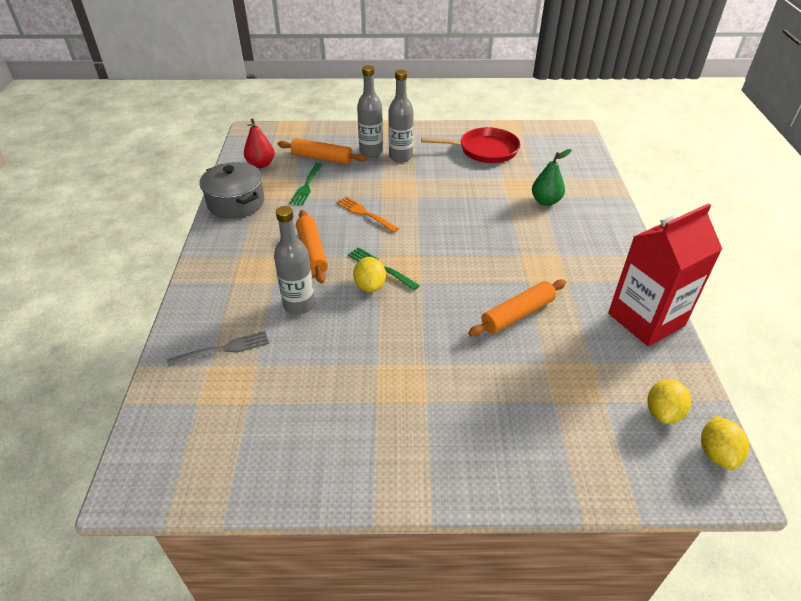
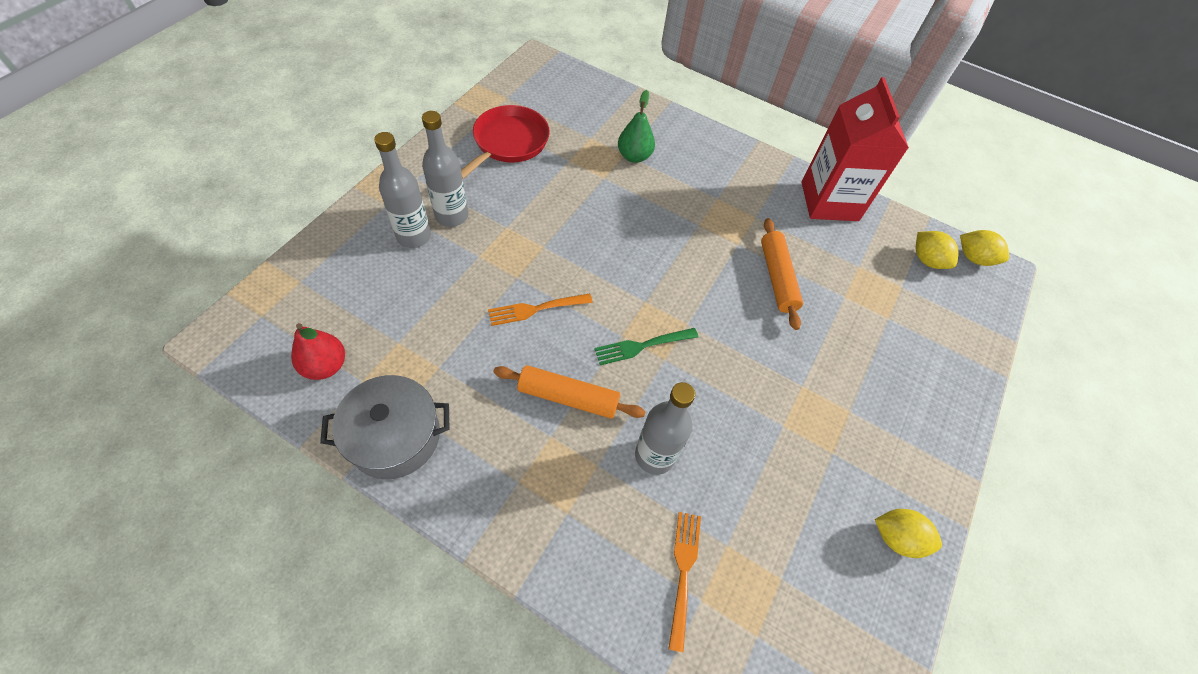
camera: 65 degrees left, 15 degrees up
grey fork [167,331,269,367] -> orange fork [668,512,701,653]
orange rolling pin [278,138,367,164] -> none
green fork [290,163,323,206] -> none
yellow lemon [353,257,386,292] -> yellow lemon moved to [875,509,942,558]

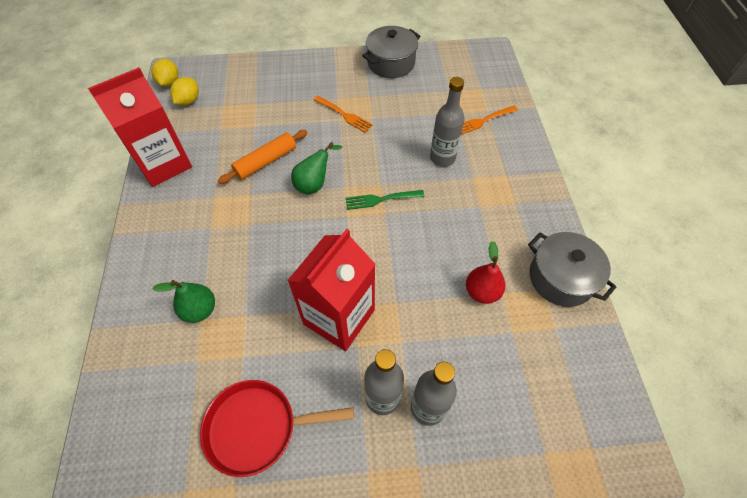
camera: 120 degrees left, 0 degrees up
red pear [291,323,345,380] -> red pear moved to [466,241,505,304]
orange fork [488,294,593,326] -> orange fork moved to [314,96,373,133]
orange rolling pin [494,365,646,419] -> none
green fork [594,328,698,365] -> green fork turned 135 degrees clockwise [345,190,424,210]
yellow lemon [875,509,942,558] -> grey pot [362,26,420,78]
none -> red carton [287,229,375,351]
none -> green pear [291,142,342,194]

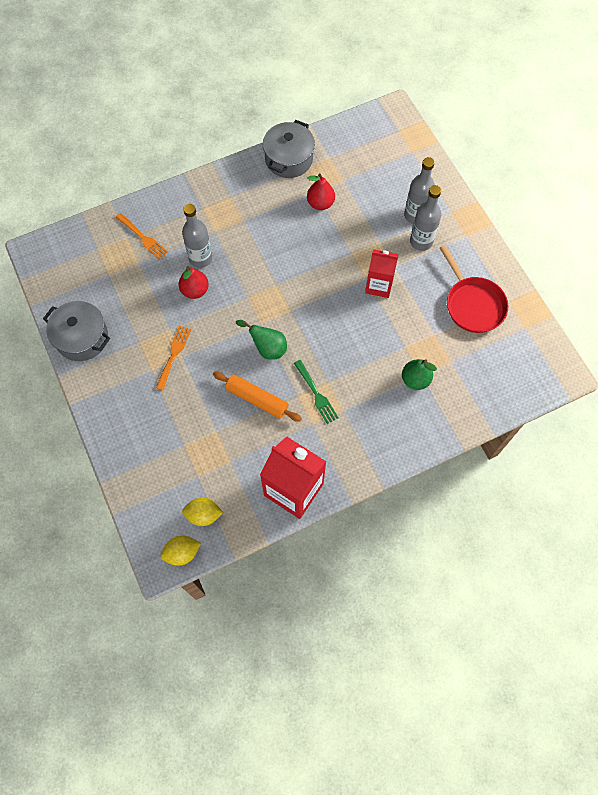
camera: 110 degrees left, 10 degrees up
red carton [287,229,375,351] -> red carton [365,249,398,298], size x0.61
green fork [345,190,424,210] -> green fork moved to [294,360,339,424]
none -> red pear [179,266,209,299]

